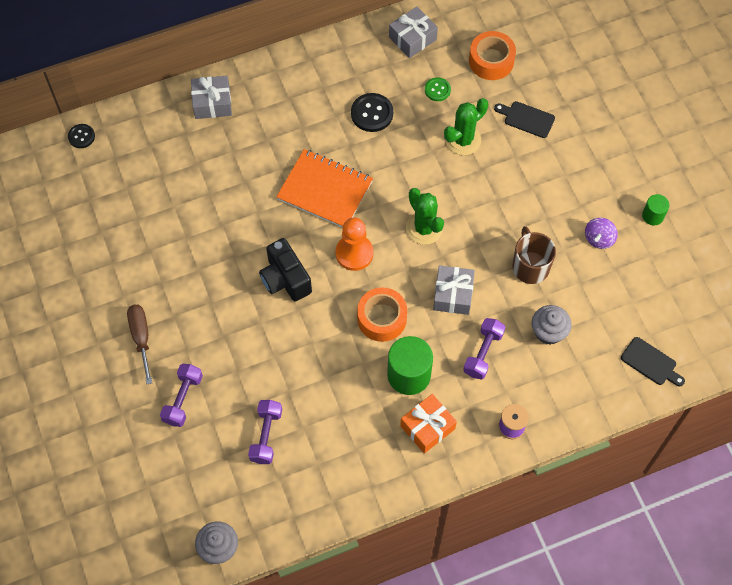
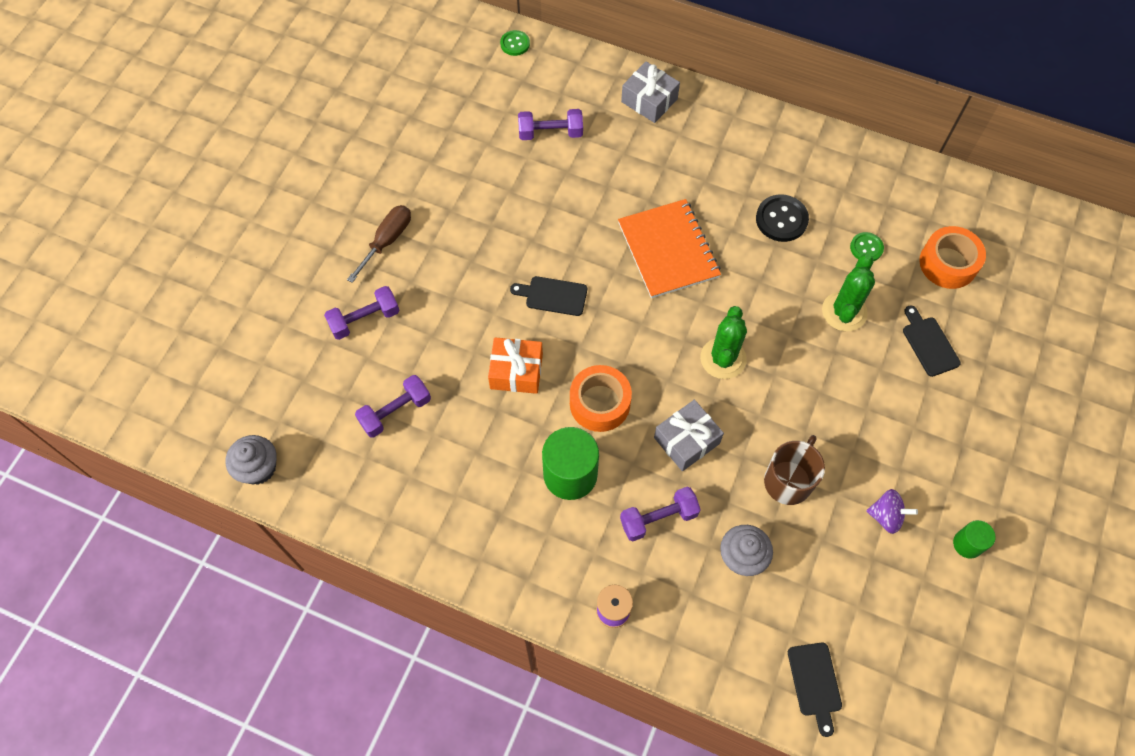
camera: 45 degrees right, 0 degrees up
black button [68,124,95,148] -> green button [500,30,530,56]
black camera [259,238,312,302] -> black cutting board [510,276,587,316]
orange pawn [335,217,374,271] -> none
grey gift [389,6,438,58] -> none
orange gift [400,394,457,454] -> orange gift moved to [488,337,543,394]
green cactus [444,98,488,155] -> green cactus turned 75 degrees counterclockwise [822,254,875,331]
purple spinning top [585,218,618,249] -> purple spinning top turned 150 degrees counterclockwise [866,489,918,534]
none -> purple dumbbell [518,109,583,140]

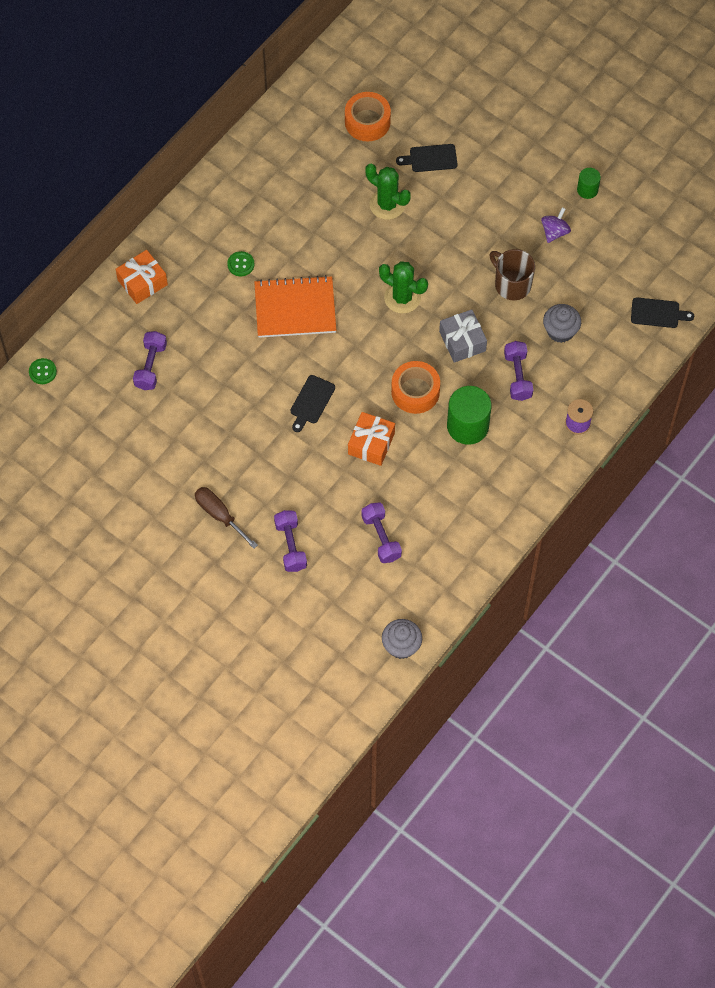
camera: 75 degrees left, 0 degrees up
grey gift [621,61,680,123] -> orange gift [116,250,168,304]
black button [756,194,809,242] -> none
green button [850,232,884,261] -> green button moved to [227,251,254,276]

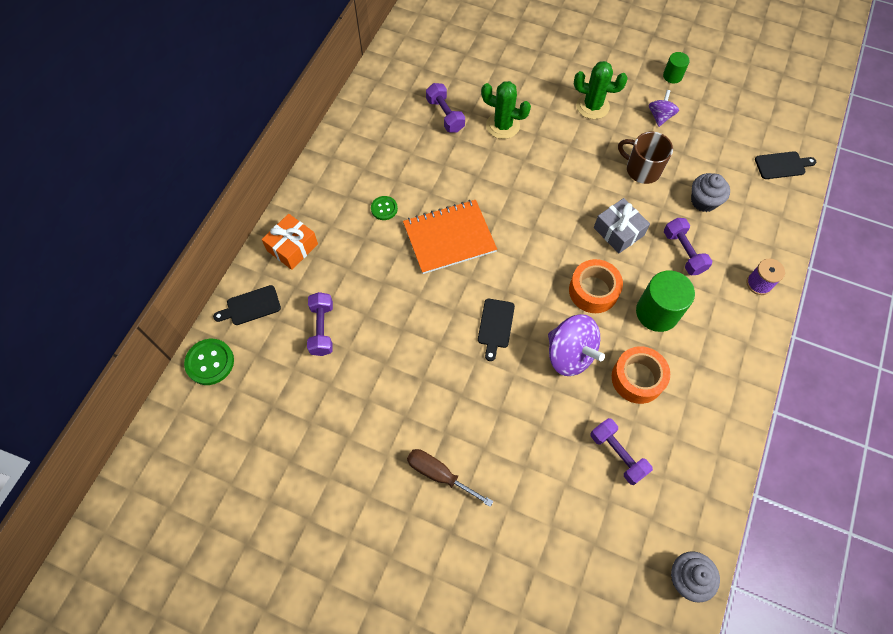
camera: 15 degrees left, 0 degrees up
green button [29,358,57,384] -> green button [184,339,234,385], size x1.61
purple dumbbell [274,510,307,572] -> purple dumbbell moved to [426,83,465,132]
orange tape [345,92,391,141] -> orange tape moved to [612,346,670,404]
orange gift [348,412,395,466] -> purple spinning top [548,314,605,376]
green cactus [379,261,428,314] -> green cactus moved to [574,61,628,119]
black cutting board [396,144,457,172] -> black cutting board moved to [213,285,281,325]

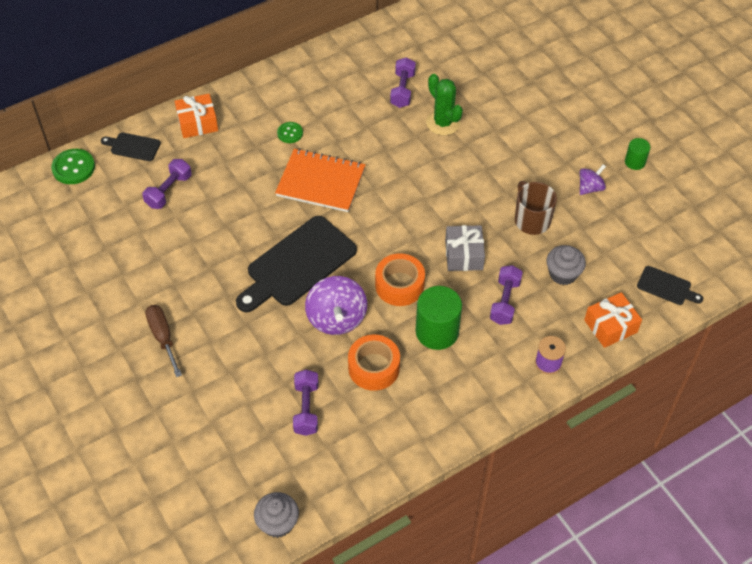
camera: 35 degrees right, 10 degrees down
black cutting board [478,299,515,361] -> black cutting board [236,216,357,312], size x2.10
green cactus [574,61,628,119] -> none
none -> orange gift [584,292,642,348]

